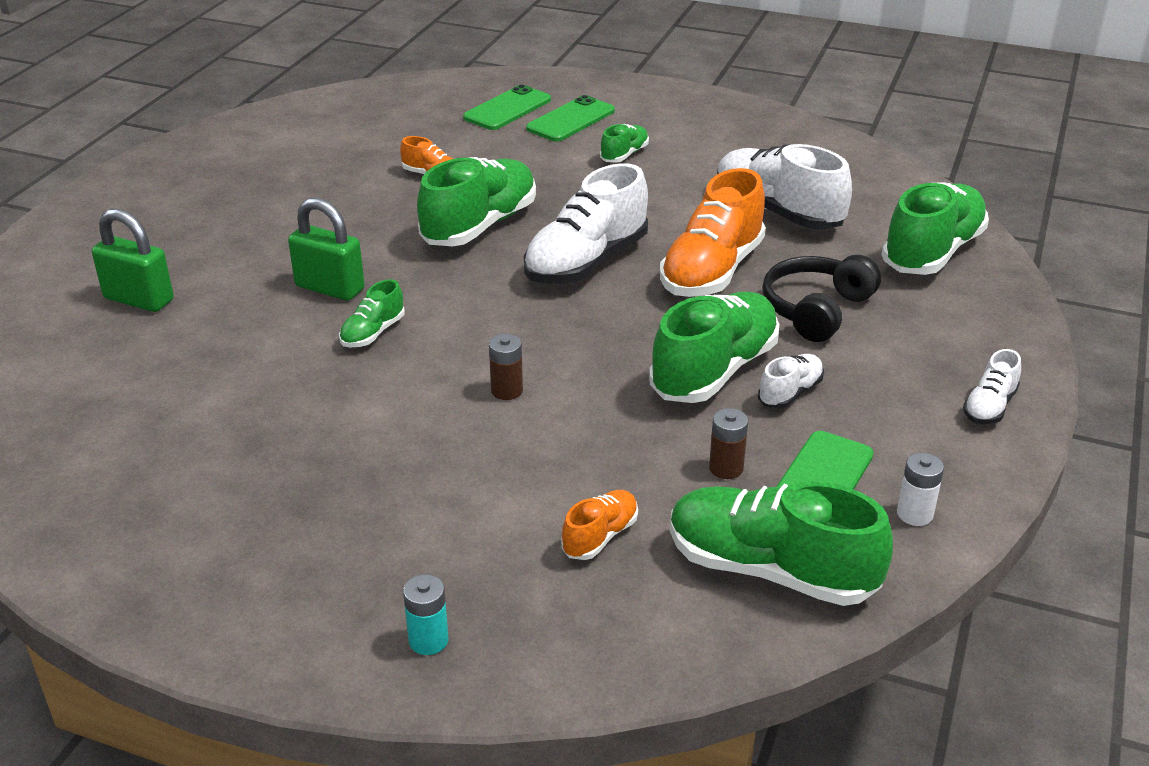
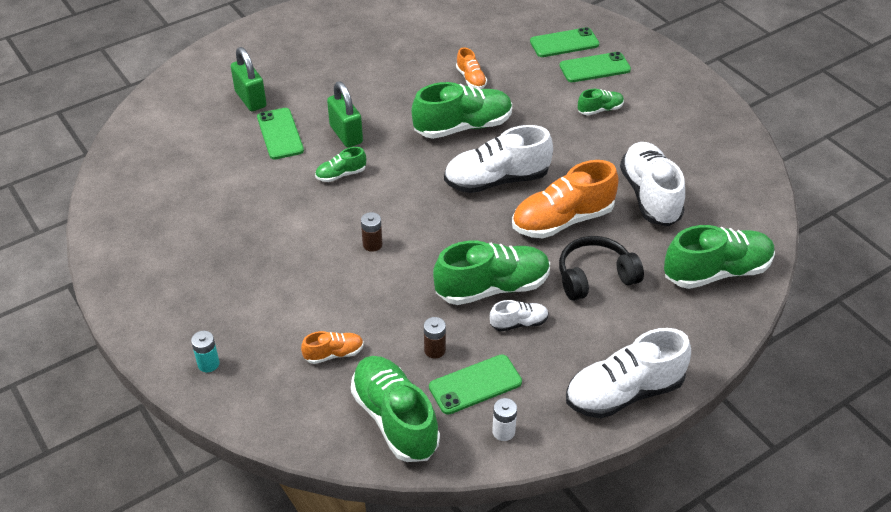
camera: 35 degrees right, 10 degrees up
white shoe [963,349,1021,424] -> white shoe [566,328,691,418], size x2.05
none -> green phone [257,108,304,159]

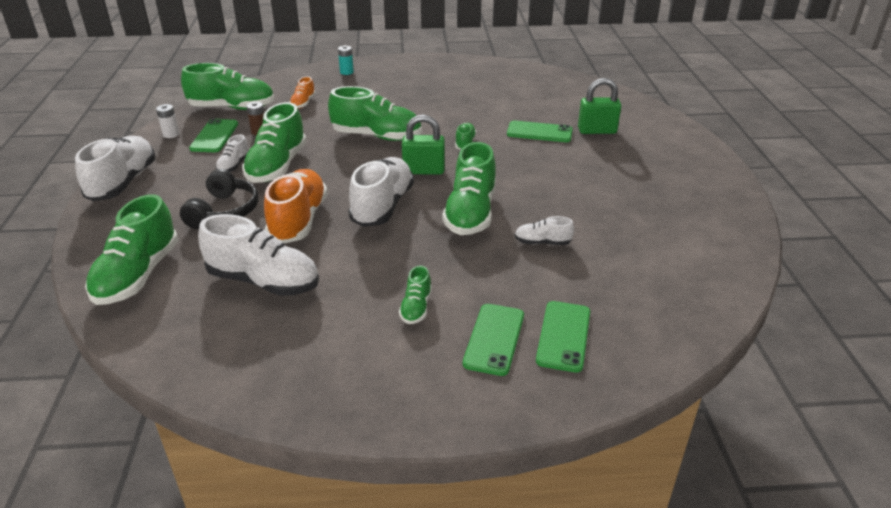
camera: 120 degrees right, 10 degrees down
green padlock [327,82,363,148] -> green padlock moved to [402,115,445,175]
brown battery [361,212,382,252] -> green shoe [328,86,422,141]
orange shoe [456,48,487,89] -> white shoe [515,216,574,245]

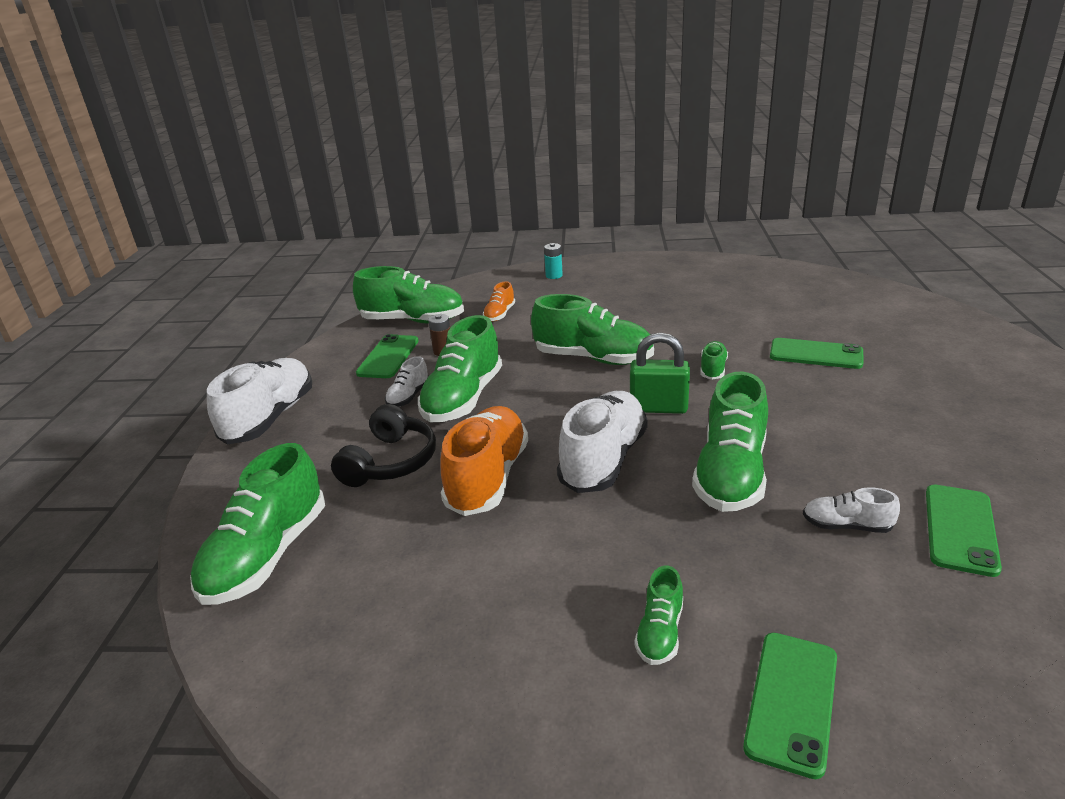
camera: 10 degrees right, 5 degrees down
white battery [156,104,179,138] -> none
white shoe [198,214,319,296] -> none
green phone [536,301,590,373] -> green phone moved to [926,485,1002,577]
green padlock [578,78,621,134] -> none

